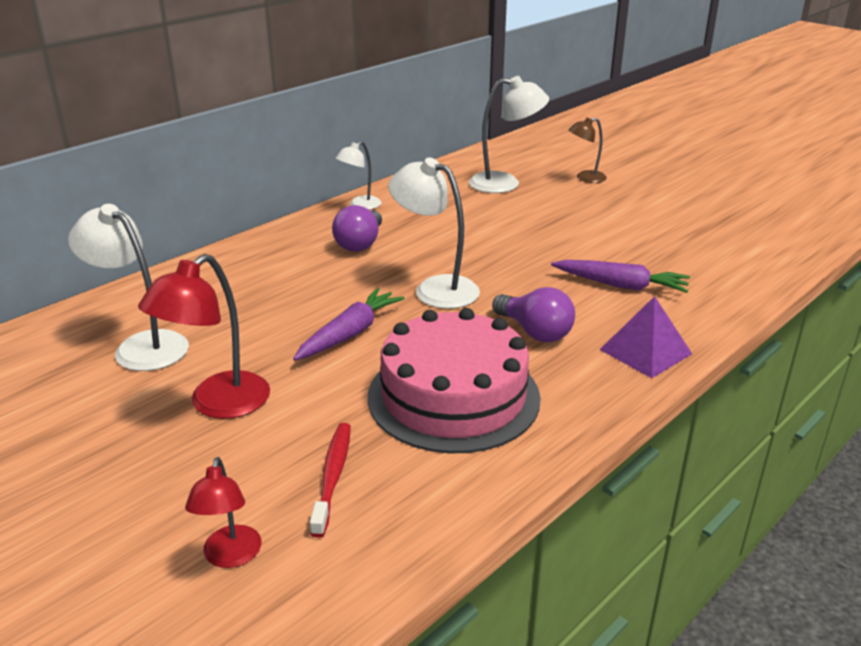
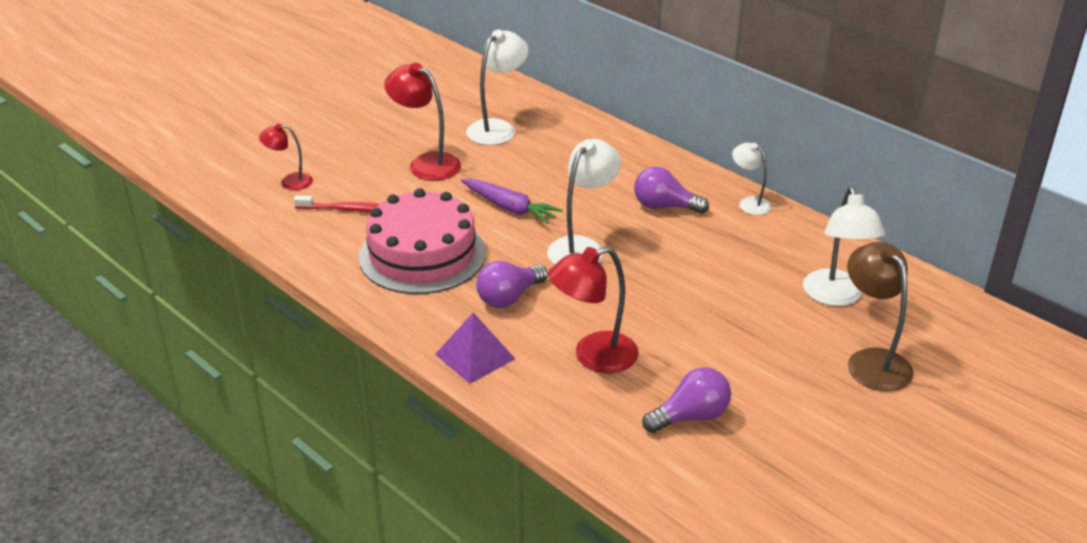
camera: 90 degrees right, 5 degrees up
purple carrot [551,260,690,293] -> red lamp [548,246,639,373]
brown lamp [569,117,607,183] -> brown lamp [847,242,913,392], size x1.68
none -> purple light bulb [642,367,731,433]

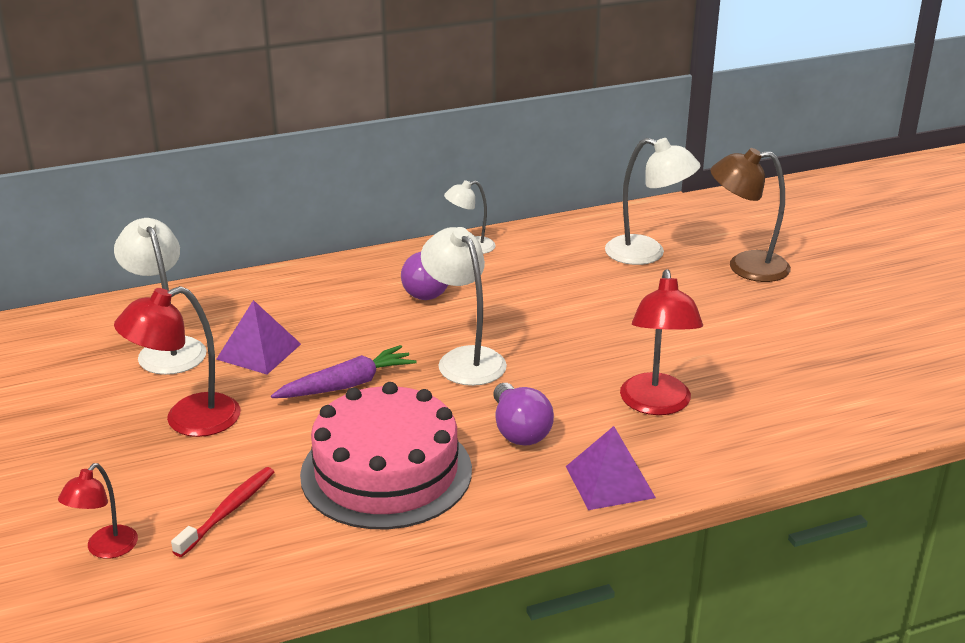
camera: 65 degrees left, 5 degrees down
purple light bulb [642,367,731,433] -> none
none -> purple pyramid [216,300,301,374]

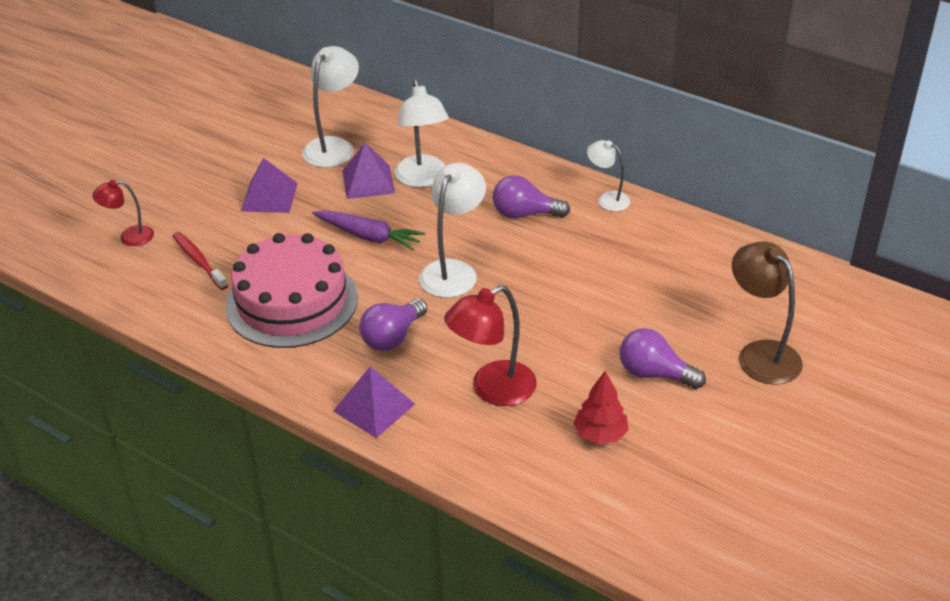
camera: 55 degrees right, 10 degrees up
red lamp [114,286,241,437] -> purple pyramid [241,158,298,213]
red toothbrush [171,467,274,557] -> red toothbrush turned 120 degrees counterclockwise [173,232,228,290]
white lamp [605,138,701,265] -> white lamp moved to [394,79,449,187]
none -> red tree [573,371,629,444]
none -> purple light bulb [620,328,706,389]

